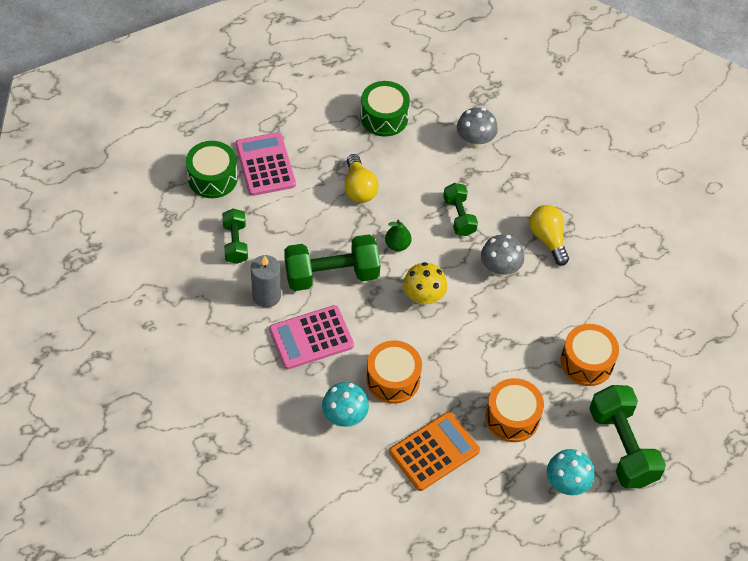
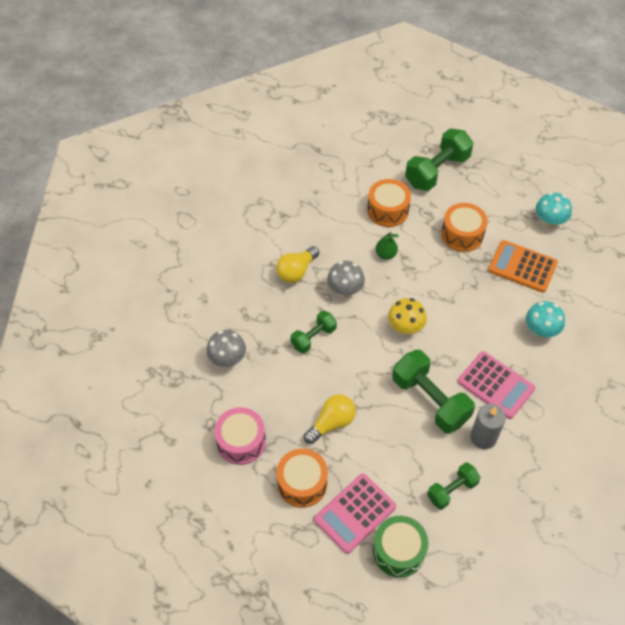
camera: 115 degrees left, 0 degrees up
green drum [361,81,410,137] -> pink drum [215,407,266,465]
orange drum [366,340,422,404] -> orange drum moved to [277,448,328,508]
green pear [385,220,411,251] -> green pear moved to [376,232,399,260]
turquoise mushroom [547,449,594,495] -> turquoise mushroom moved to [536,192,572,228]

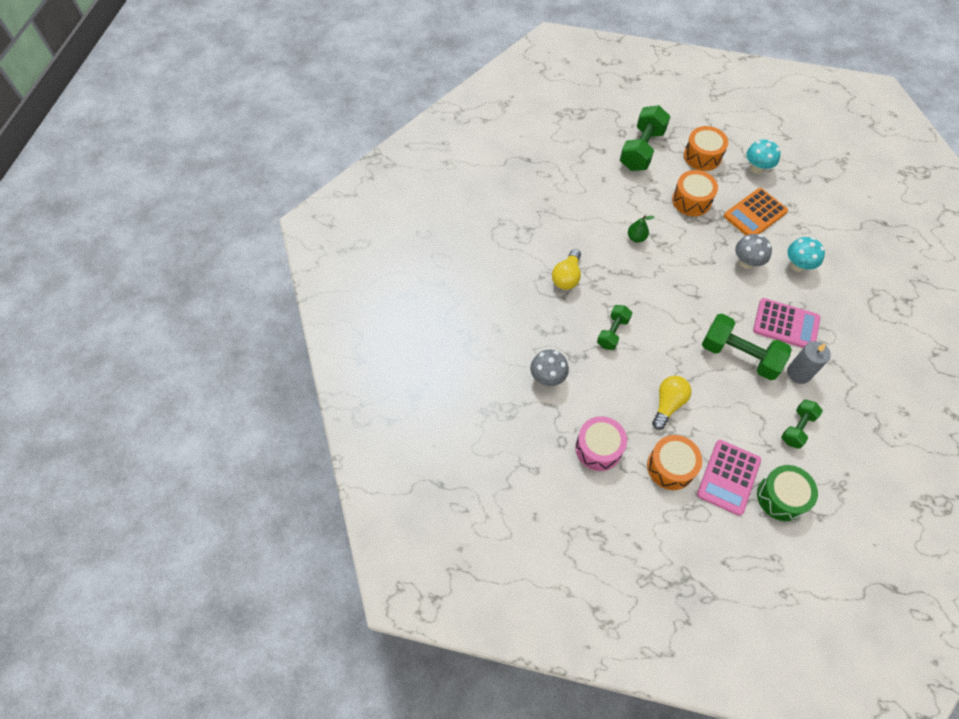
camera: 20 degrees left, 5 degrees up
grey mushroom [327,261,365,298] -> grey mushroom moved to [735,234,772,269]
orange drum [367,179,411,227] -> orange drum moved to [684,126,728,171]
yellow mushroom [388,298,427,335] -> none
orange calculator [488,240,558,293] -> orange calculator turned 45 degrees counterclockwise [724,188,788,235]

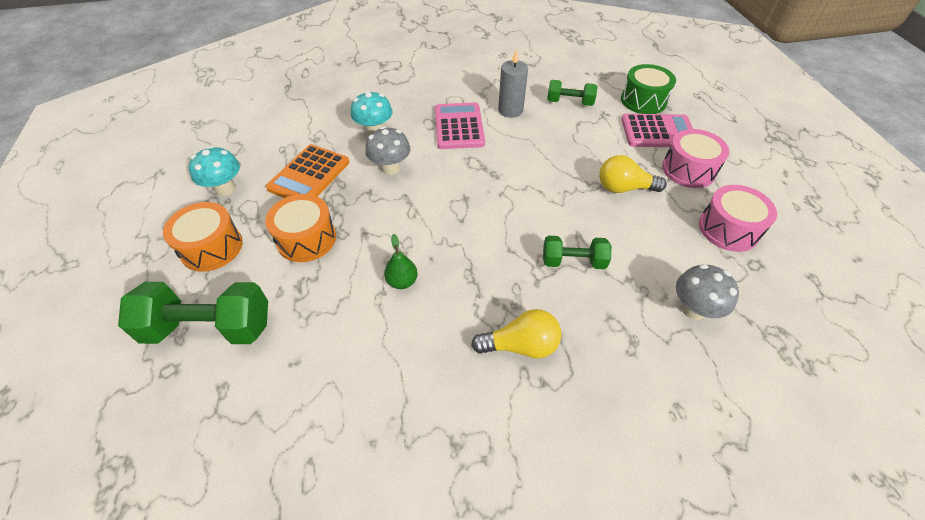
camera: 115 degrees left, 10 degrees down
orange drum [647,435,702,490] -> pink drum [662,129,729,188]
green dumbbell [702,314,792,380] -> none
orange calculator [724,188,788,235] -> orange calculator turned 90 degrees clockwise [266,144,349,198]

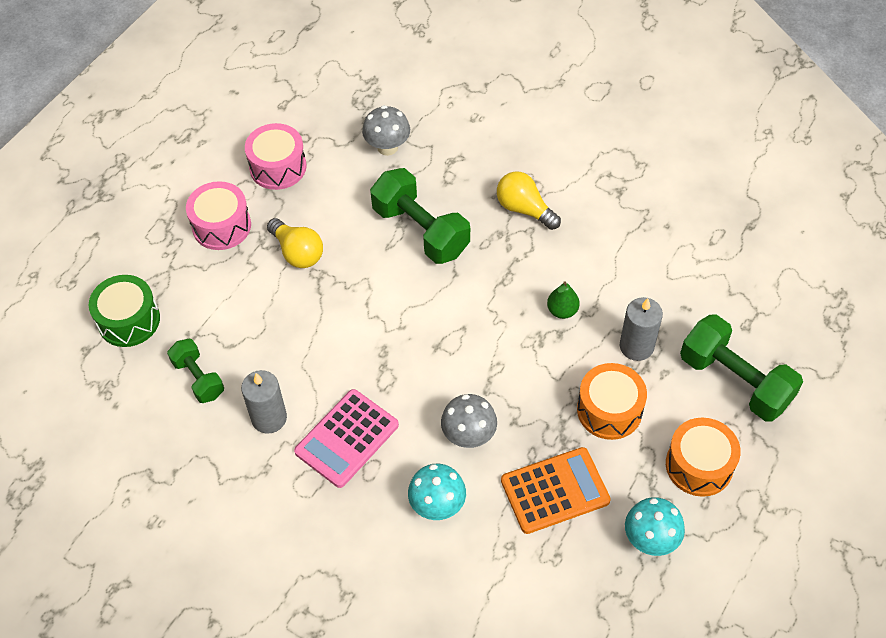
camera: 135 degrees left, 5 degrees up
green dumbbell [543,236,611,269] -> green dumbbell [370,168,470,264], size x1.72
pink calculator [621,114,693,147] -> none
none -> grey candle [620,297,663,361]

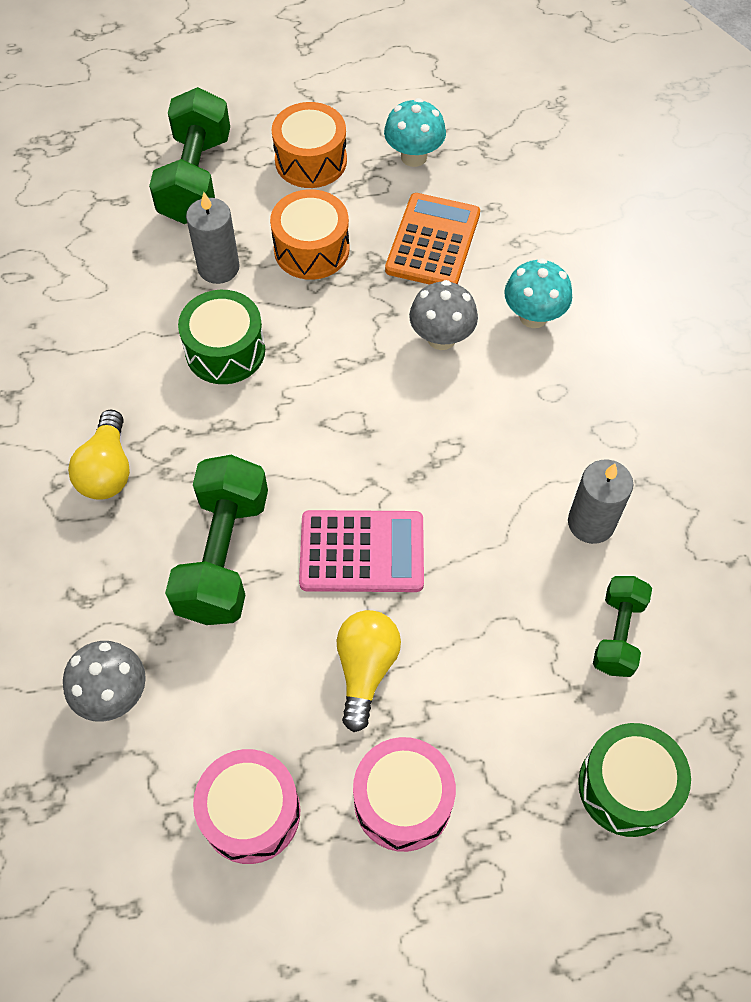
camera: 130 degrees left, 5 degrees up
pink calculator [294,389,399,488] -> pink calculator moved to [299,510,424,592]
orange calculator [501,447,611,534] -> orange calculator turned 75 degrees clockwise [385,193,480,285]
green pear [547,281,580,319] -> green drum [178,290,265,384]

